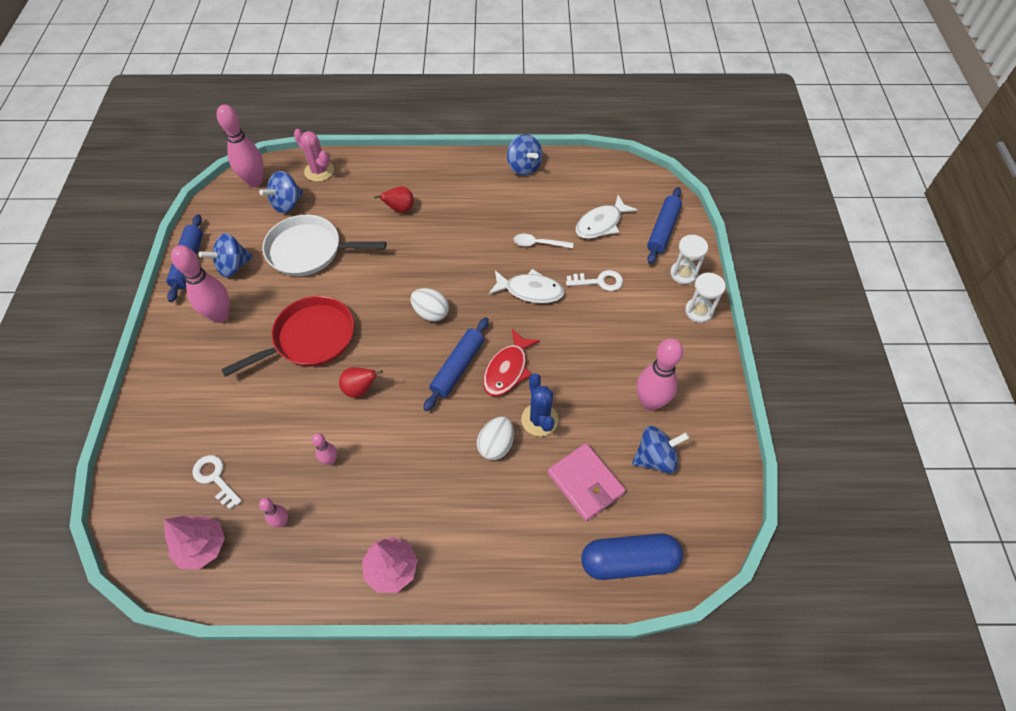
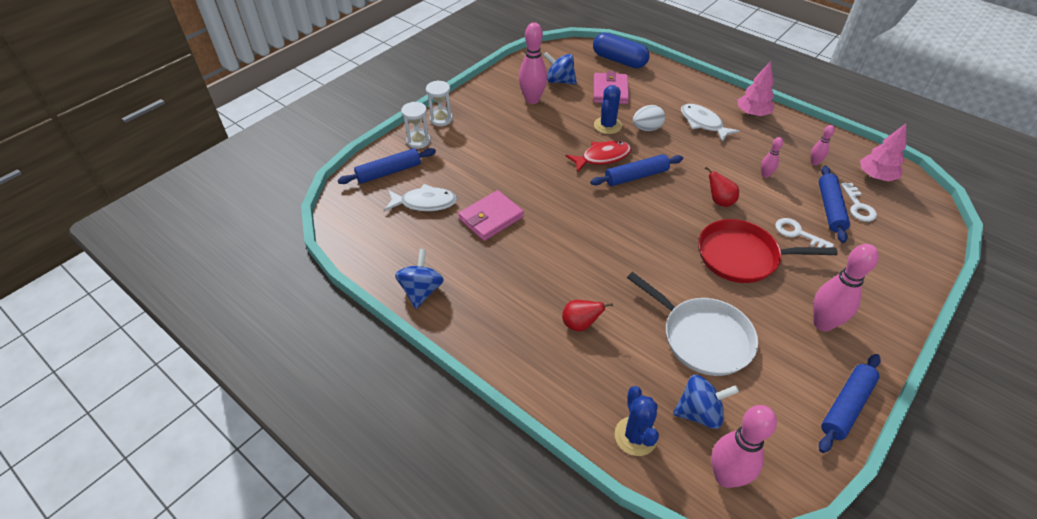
camera: 140 degrees left, 10 degrees down
blue spinning top [199,233,253,278] -> none
pink cactus [294,129,334,182] -> blue cactus [615,386,659,456]
white egg [411,288,449,322] -> none
white fish [489,269,565,303] -> white fish moved to [681,104,739,142]
white spoon [514,234,573,248] -> pink wallet [458,190,524,241]
white key [566,270,623,291] -> white key moved to [775,218,834,248]
none -> blue rolling pin [819,166,850,243]

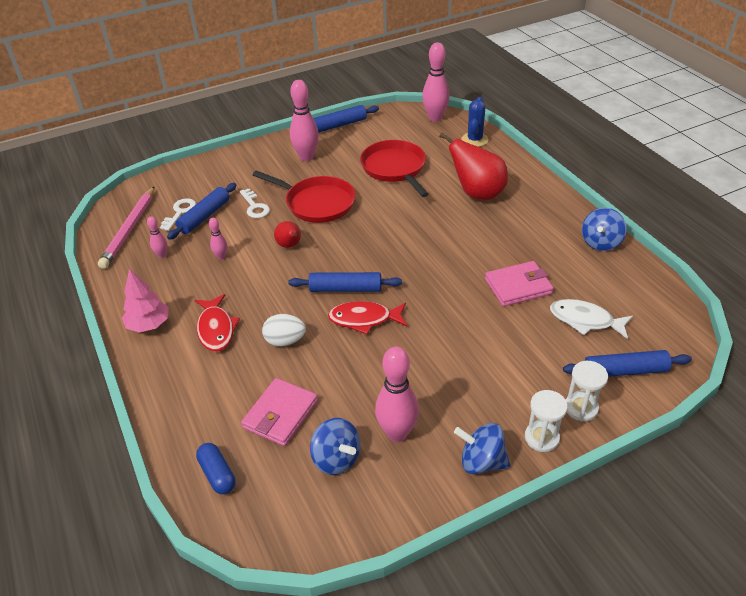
camera: 155 degrees left, 5 degrees down
red pear [562,300,613,331] -> red pear [439,132,508,200], size x1.93
blue capsule [593,33,649,68] -> blue capsule [196,443,236,494], size x0.60
blue cactus [594,85,622,134] -> none
white pan [627,272,758,376] -> red pan [360,140,429,197]
blue spinning top [673,375,739,429] -> blue spinning top moved to [454,423,510,474]
white fish [681,104,739,142] -> red fish [195,294,240,351]
pink tree [860,124,906,181] -> pink pencil [98,187,154,269]

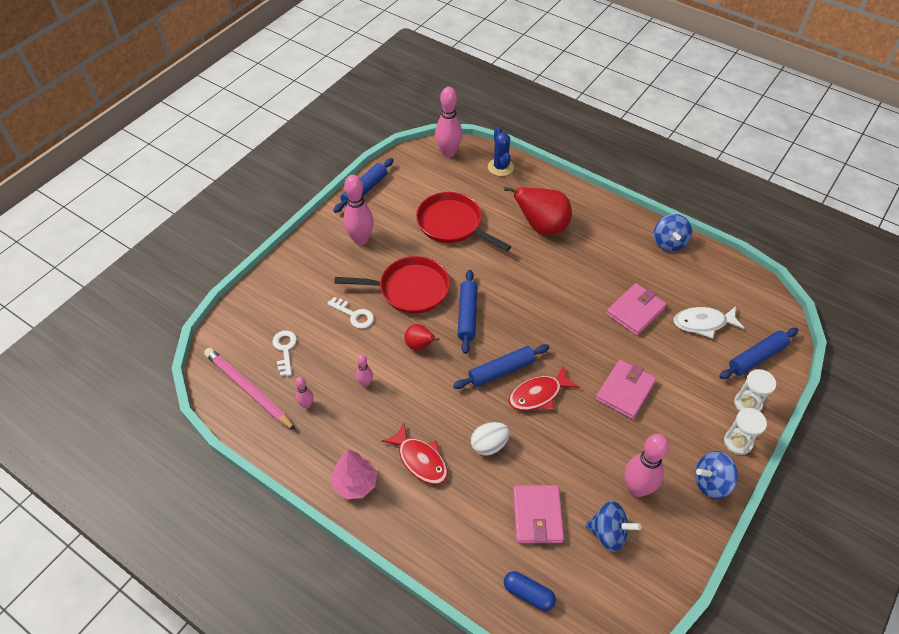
camera: 30 degrees left, 10 degrees up
pink pencil [98,187,154,269] -> pink pencil turned 150 degrees clockwise [204,348,296,430]
blue rolling pin [167,183,236,240] -> blue rolling pin moved to [458,270,478,354]
none -> pink wallet [596,360,656,419]

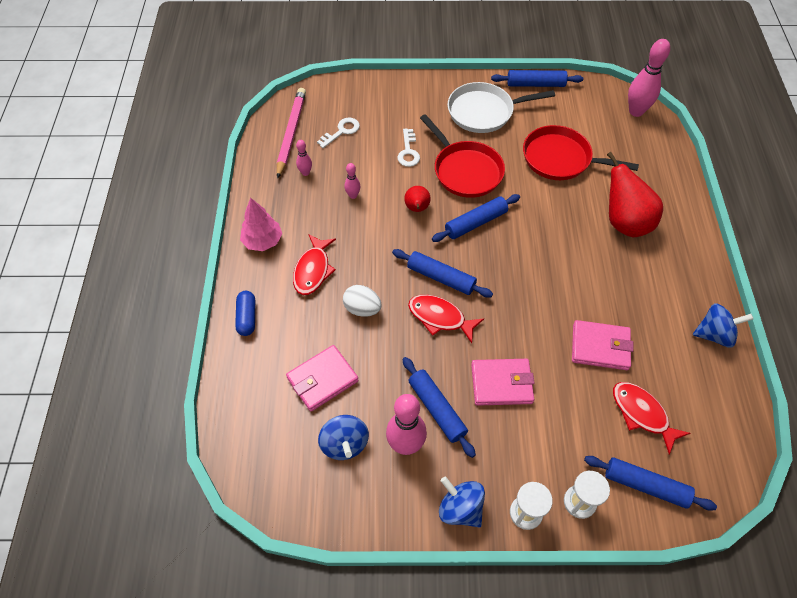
camera: 55 degrees right, 5 degrees up
pink bowling pin [343,175,374,245] -> white pan [448,82,555,133]
red pan [416,192,511,251] -> red pan turned 75 degrees counterclockwise [523,125,639,180]
blue cactus [488,127,514,176] -> none
blue capsule [504,571,556,611] -> blue capsule moved to [235,291,255,336]
blue spinning top [654,214,692,252] -> blue spinning top turned 150 degrees counterclockwise [693,303,753,348]
white fish [674,306,744,339] -> red fish [613,382,690,455]
none -> blue rolling pin [402,357,476,458]

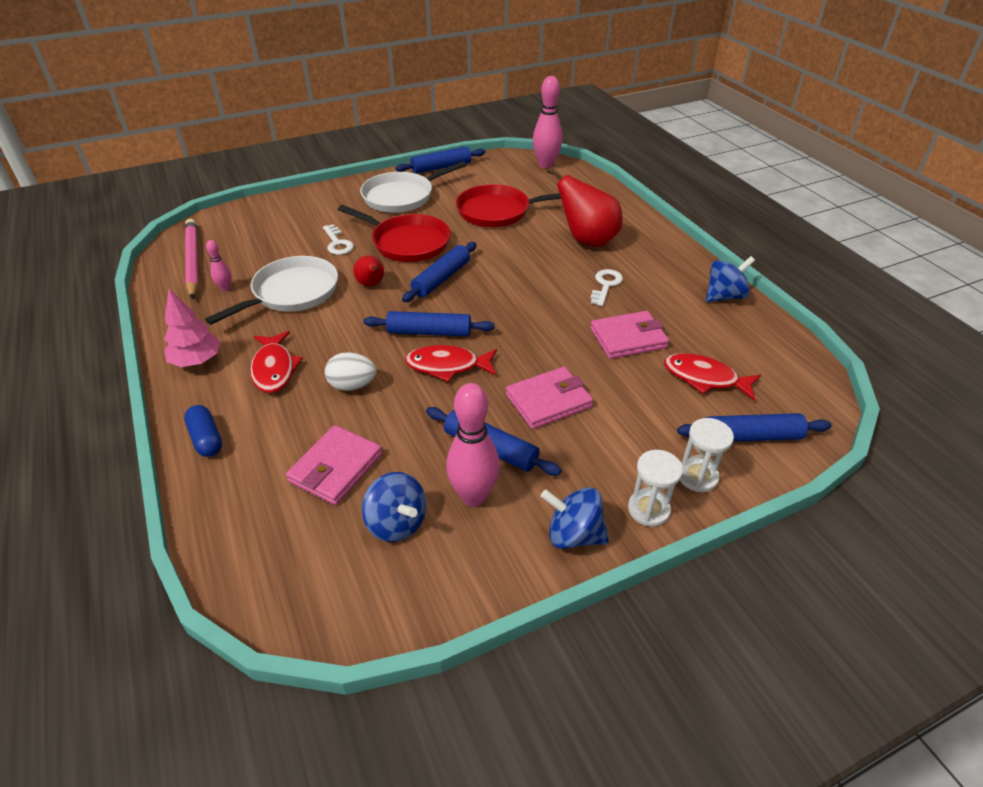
camera: 25 degrees left, 15 degrees down
white key [317,117,360,148] -> white key moved to [590,269,623,306]
pink bowling pin [345,163,360,199] -> white pan [205,256,338,325]

